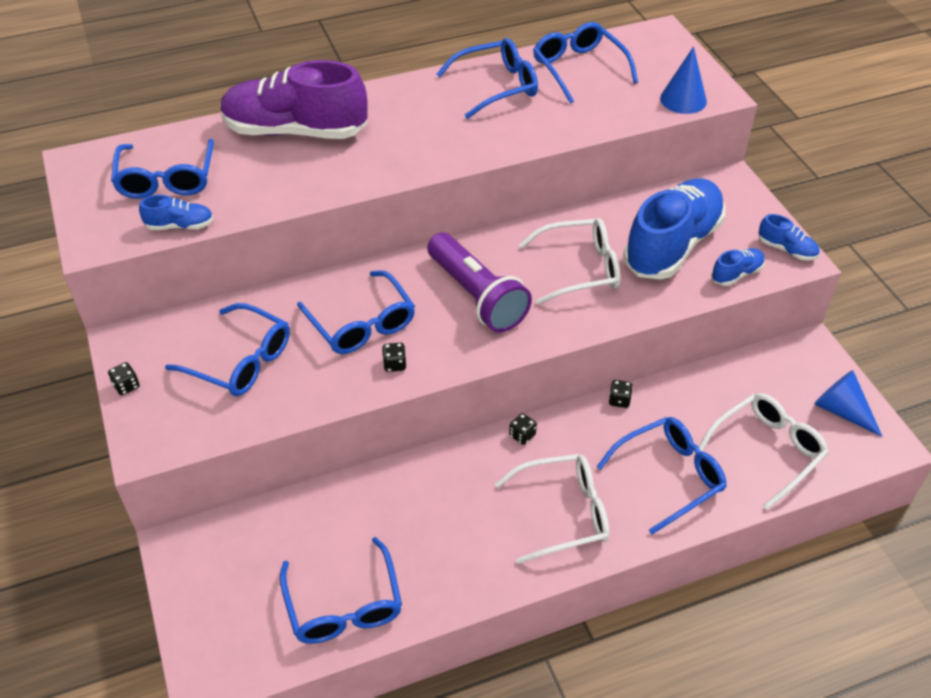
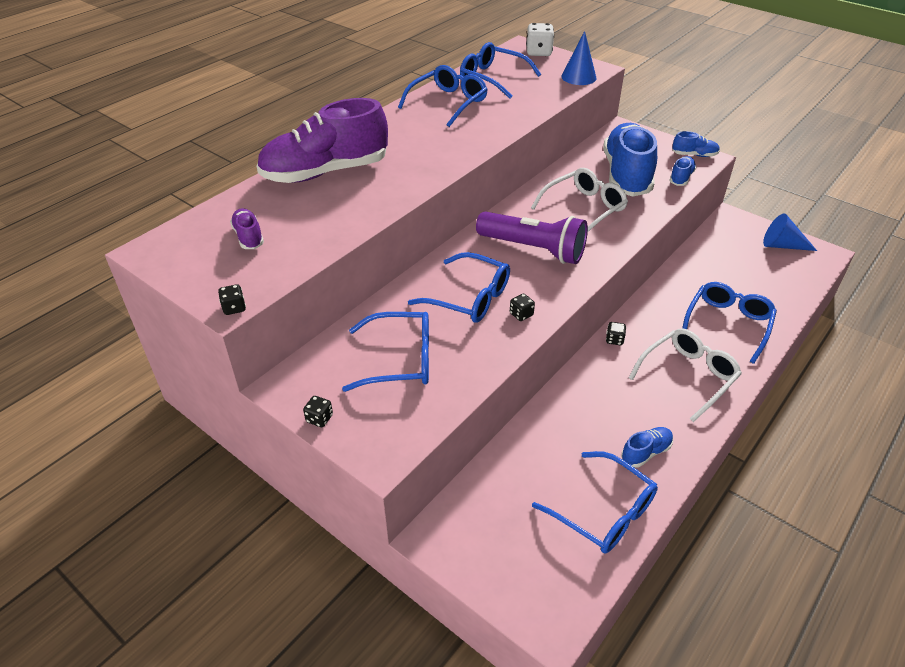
camera: 30 degrees left, 5 degrees down
blue glasses [111,139,214,199] -> purple shoe [230,208,264,249]
blue shoe [139,195,213,230] -> blue shoe moved to [621,427,673,468]
black dice [609,380,633,408] -> black dice moved to [218,284,246,315]
white glasses [699,393,829,510] -> none
none -> white dice [526,23,554,56]

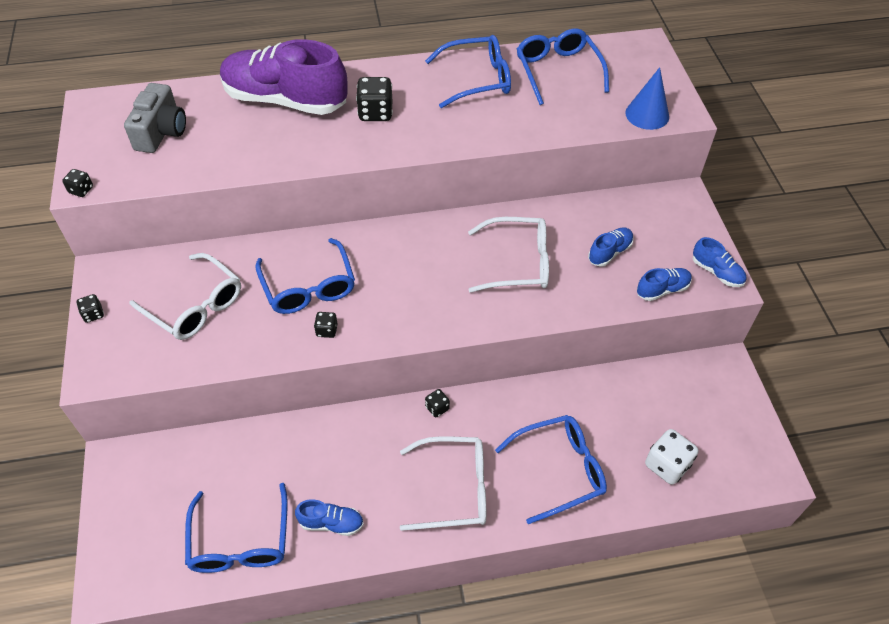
camera: 40 degrees right, 10 degrees up
purple shoe [230,208,264,249] -> grey camera [124,83,186,153]
blue glasses [342,312,429,392] -> white glasses [129,253,241,340]
purple flashlight [476,212,588,264] -> none
white dice [526,23,554,56] -> white dice moved to [645,429,698,485]
blue shoe [604,123,657,197] -> blue shoe [588,227,634,267], size x0.42
blue cone [763,213,817,251] -> none
none -> black dice [356,77,393,121]

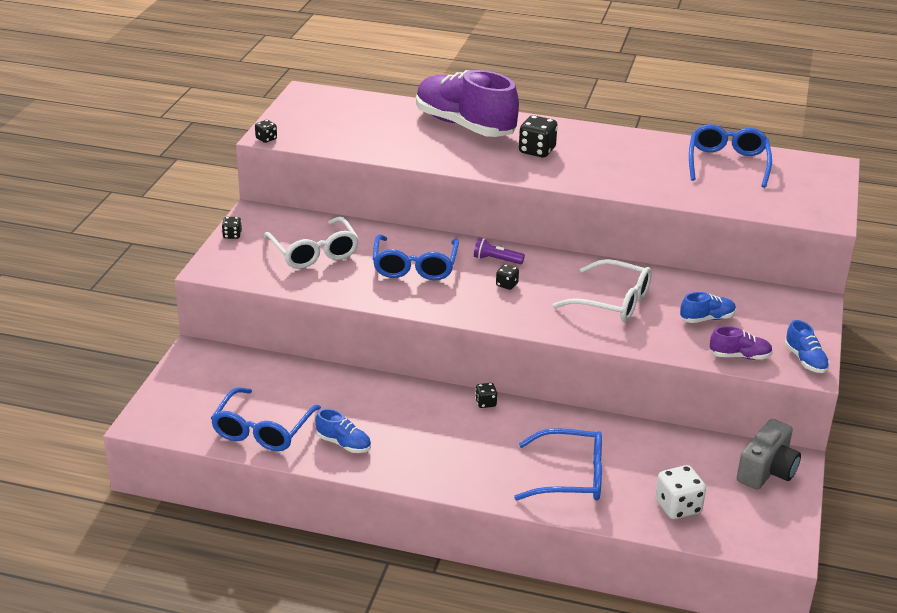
camera: 25 degrees right, 20 degrees down
grey camera [124,83,186,153] -> grey camera moved to [737,419,801,490]
black dice [314,312,338,338] -> black dice moved to [496,264,519,290]
white glasses [400,436,486,531] -> none
blue glasses [425,35,511,108] -> none
blue cone [625,67,669,130] -> none
blue shoe [637,268,692,301] -> purple shoe [710,326,773,360]
none -> purple flashlight [474,238,525,264]

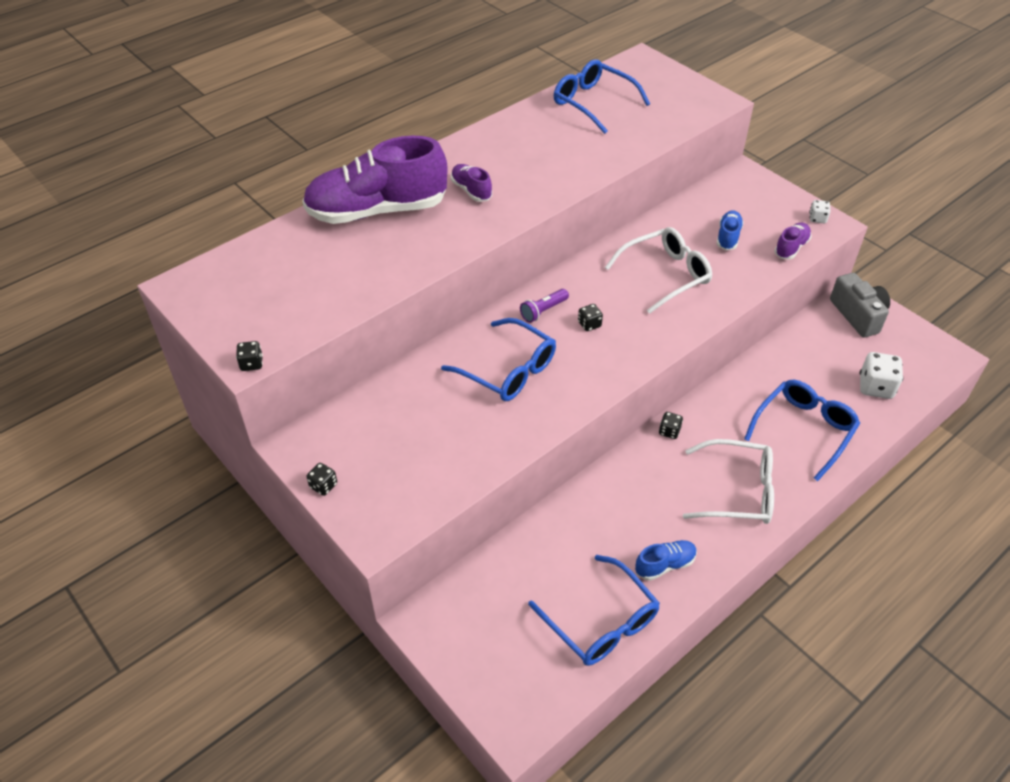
camera: 55 degrees left, 15 degrees up
white glasses [264,217,359,269] -> white glasses moved to [683,439,774,524]
black dice [519,115,558,157] -> purple shoe [451,164,492,202]
blue shoe [785,320,830,373] -> white dice [809,200,830,223]

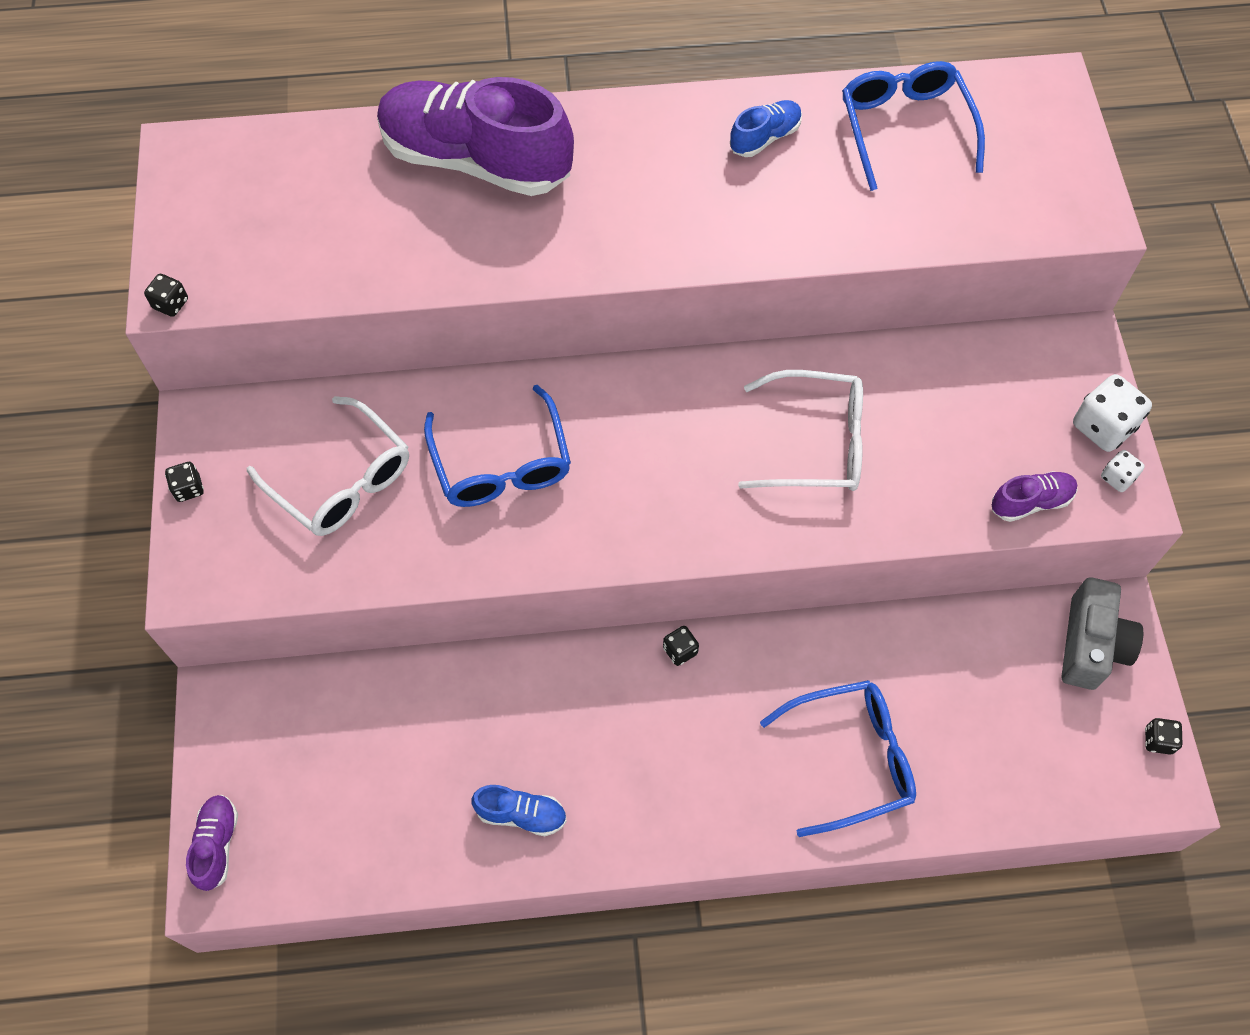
camera: 35 degrees right, 15 degrees up
purple shoe [451,164,492,202] -> purple shoe moved to [186,795,238,891]
purple flashlight [520,289,569,323] -> none
blue glasses [528,555,660,666] -> none
black dice [578,304,603,331] -> black dice moved to [1145,718,1182,755]
white glasses [683,439,774,524] -> white glasses moved to [247,396,409,536]
blue shoe [717,211,744,250] -> blue shoe moved to [730,100,802,157]
white dice [860,352,903,399] -> white dice moved to [1073,374,1152,452]

